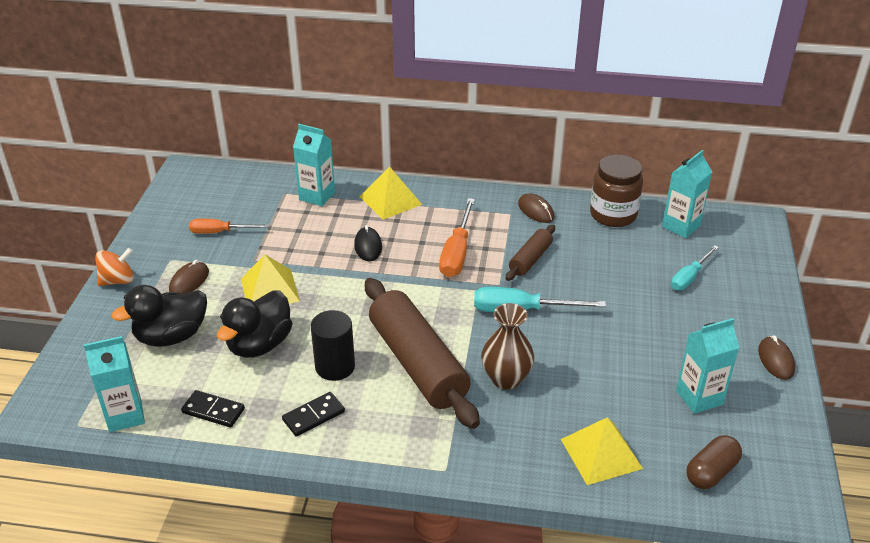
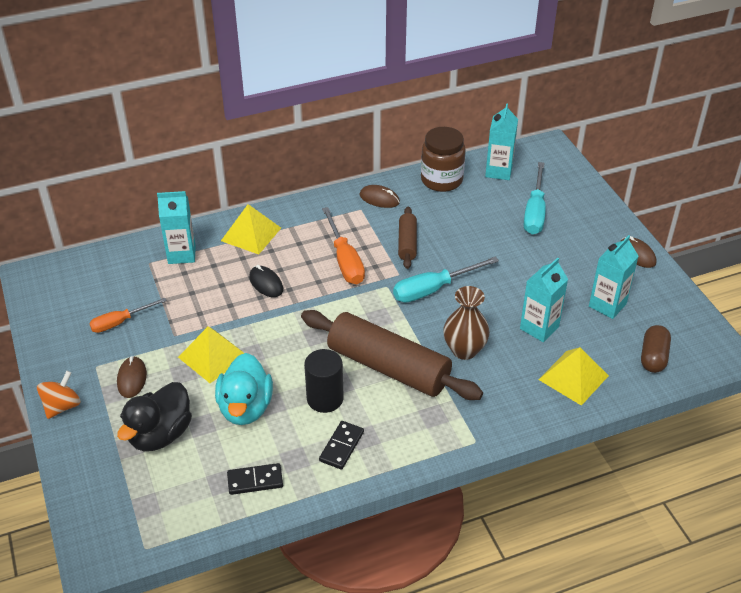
camera: 30 degrees left, 5 degrees up
turquoise carton [84,336,145,432] -> turquoise carton moved to [520,258,568,342]
black duck [217,291,293,358] -> turquoise duck [215,353,273,425]
turquoise screwdriver [671,245,719,290] -> turquoise screwdriver [524,162,546,235], size x1.51

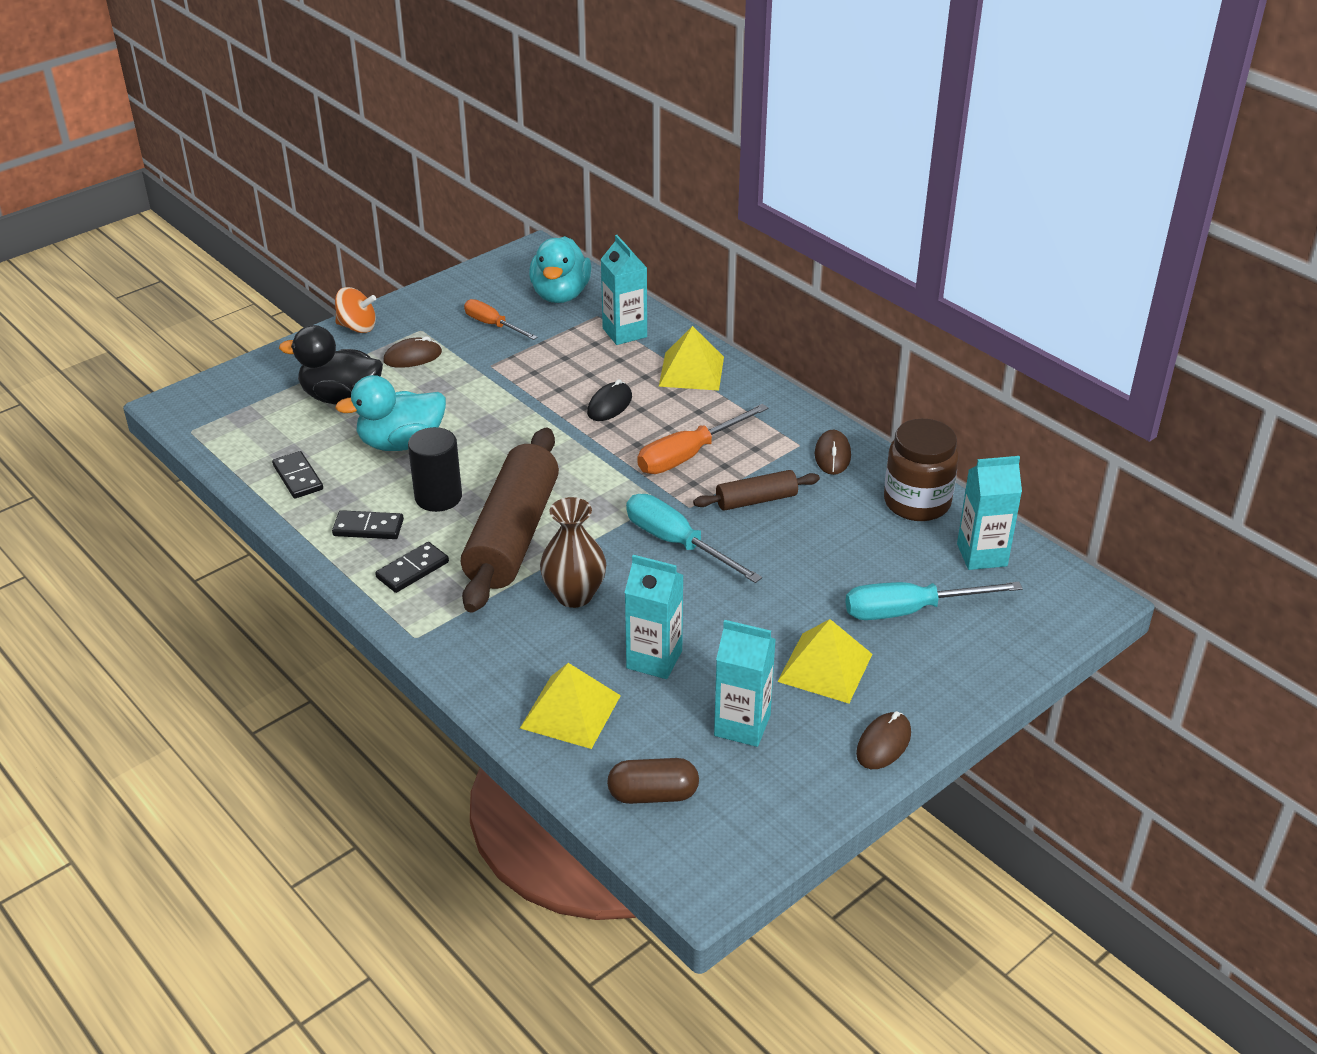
camera: 70 degrees right, 5 degrees down
yellow pyramid [178,326,244,383] -> yellow pyramid moved to [777,619,872,703]
none -> black domino [375,542,449,593]
none -> turquoise duck [529,236,591,303]

